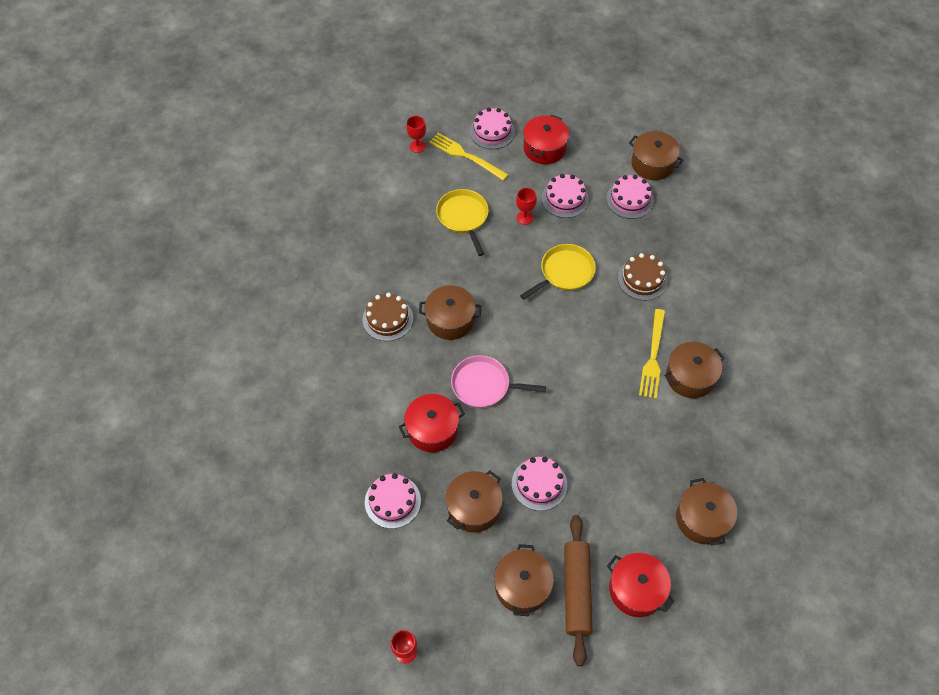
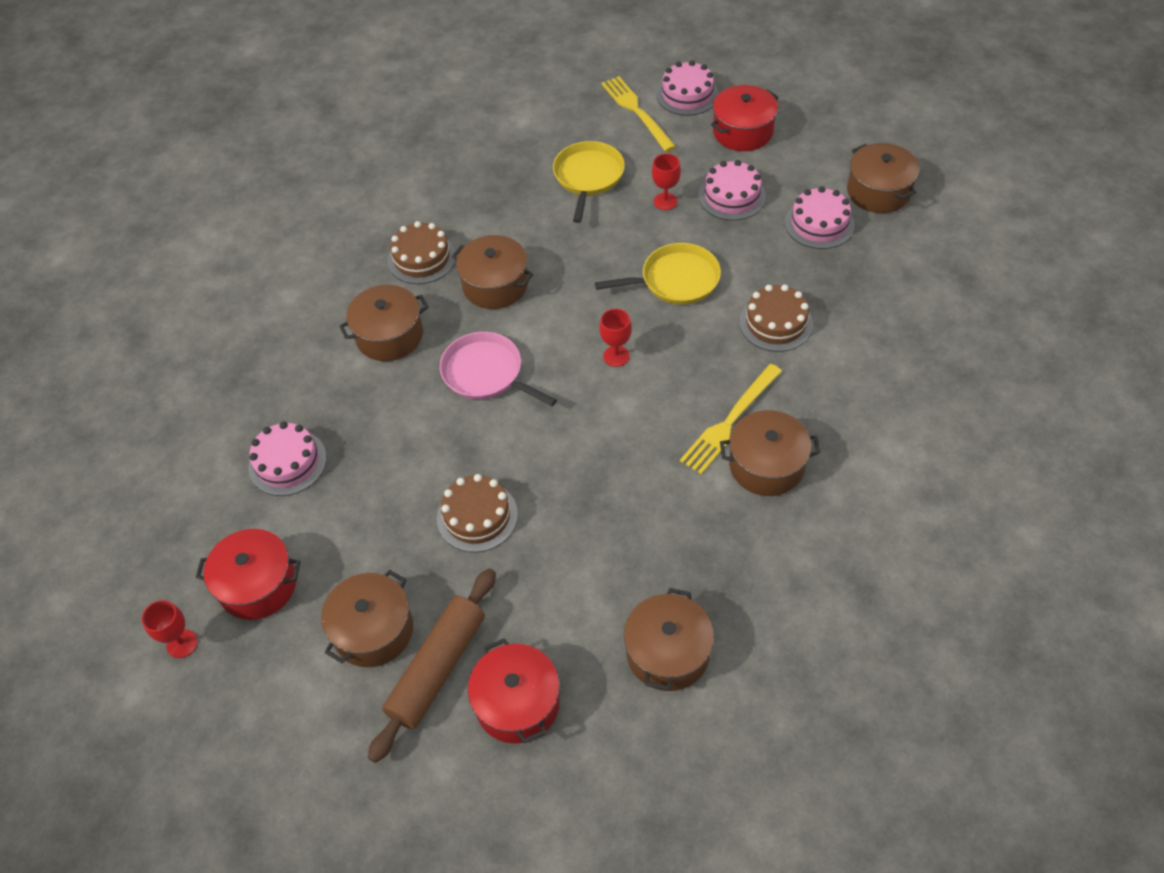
camera: 30 degrees right, 5 degrees down
red pot [399,394,465,452] -> red pot moved to [196,529,301,620]
red goblet [407,116,426,153] -> red goblet moved to [599,309,632,367]
brown pot [446,471,503,532] -> brown pot moved to [339,285,428,361]
pink cake [512,457,567,511] -> brown cake [437,474,518,552]

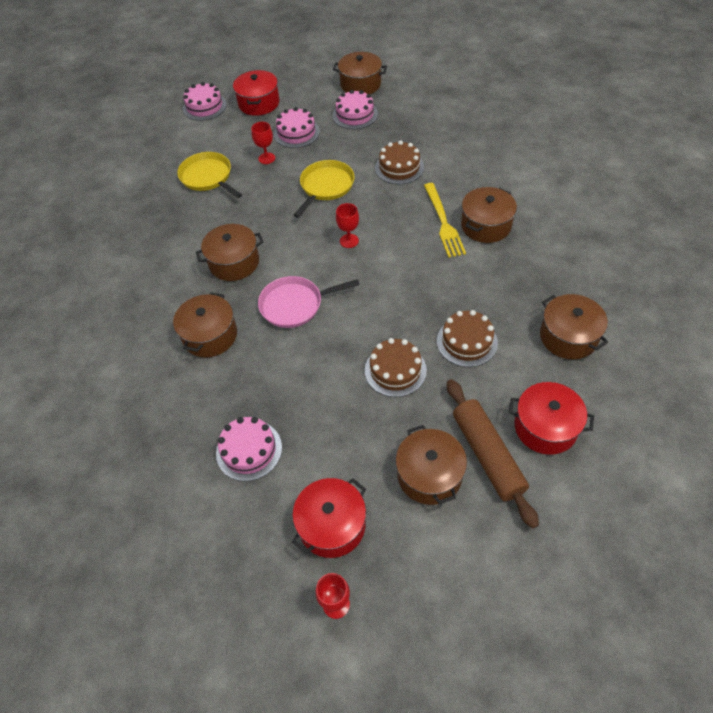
camera: 50 degrees left, 0 degrees up
brown cake [388,221,456,284] -> brown cake moved to [437,310,498,367]
yellow fork [601,76,676,152] -> none

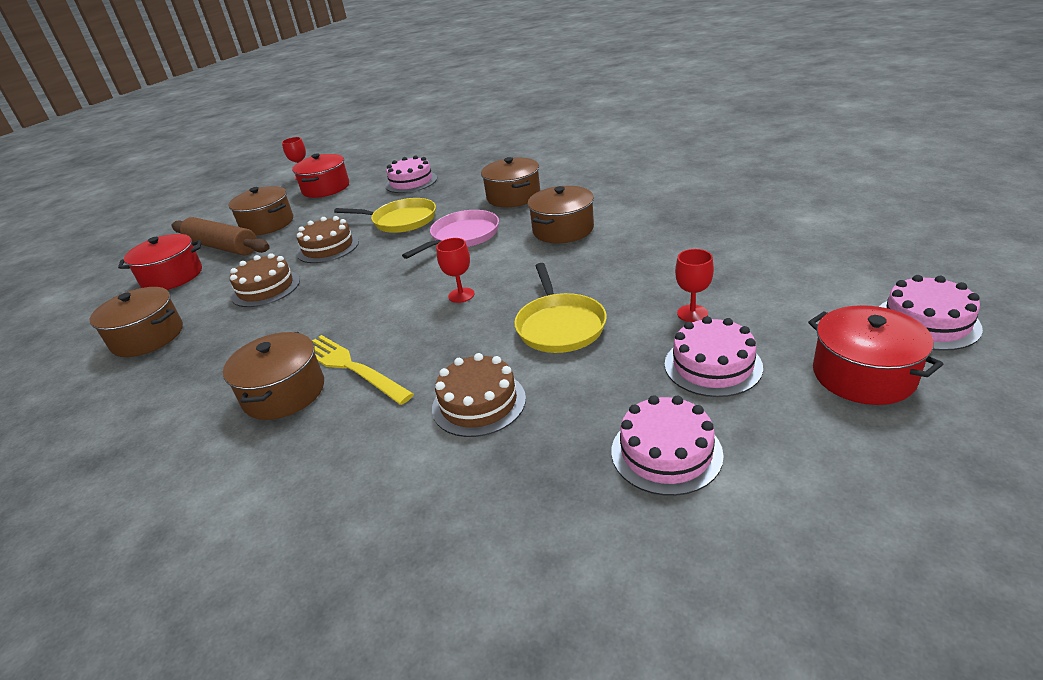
camera: 145 degrees right, 20 degrees down
yellow pan [177,152,242,198] -> yellow pan moved to [334,198,436,233]
brown pot [333,52,387,94] -> none

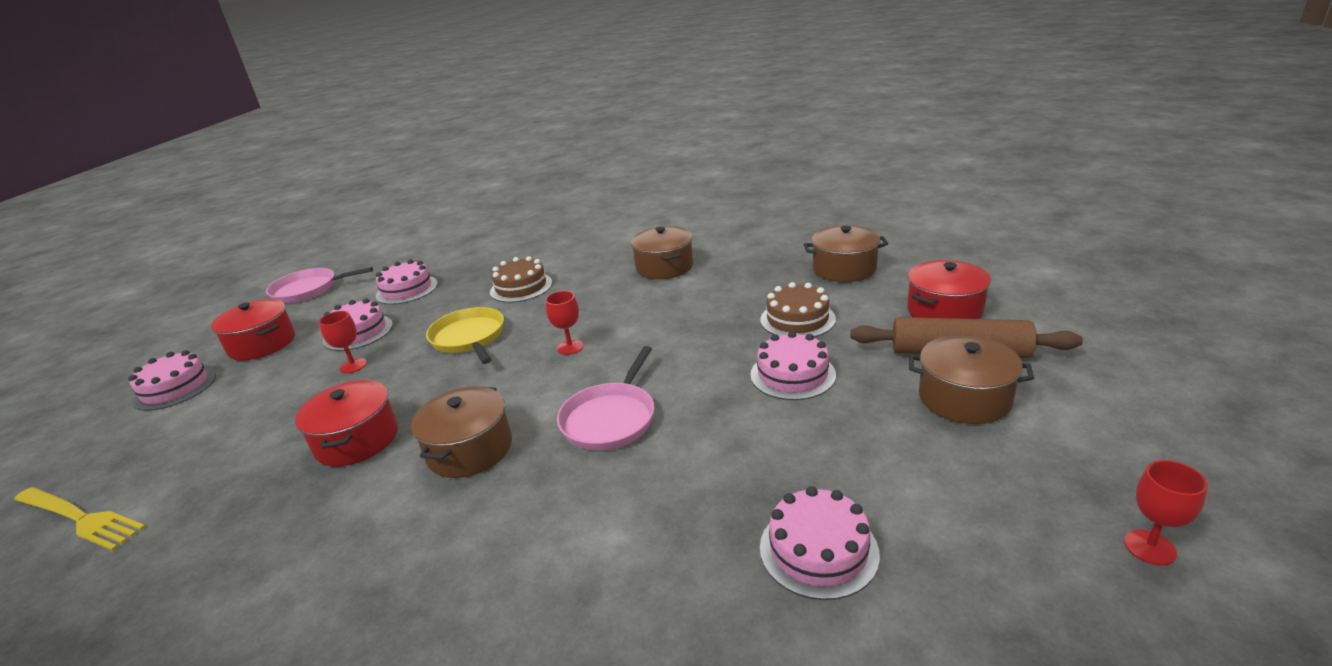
camera: 160 degrees right, 5 degrees down
red pot [292,153,349,198] -> red pot moved to [295,380,398,467]
brown cake [297,216,359,263] -> pink cake [750,331,836,400]
yellow fork [312,335,414,405] -> yellow fork moved to [14,487,146,551]
yellow pan [334,198,436,233] -> none
brown pot [481,157,540,207] -> none
none -> pink pan [266,267,373,303]

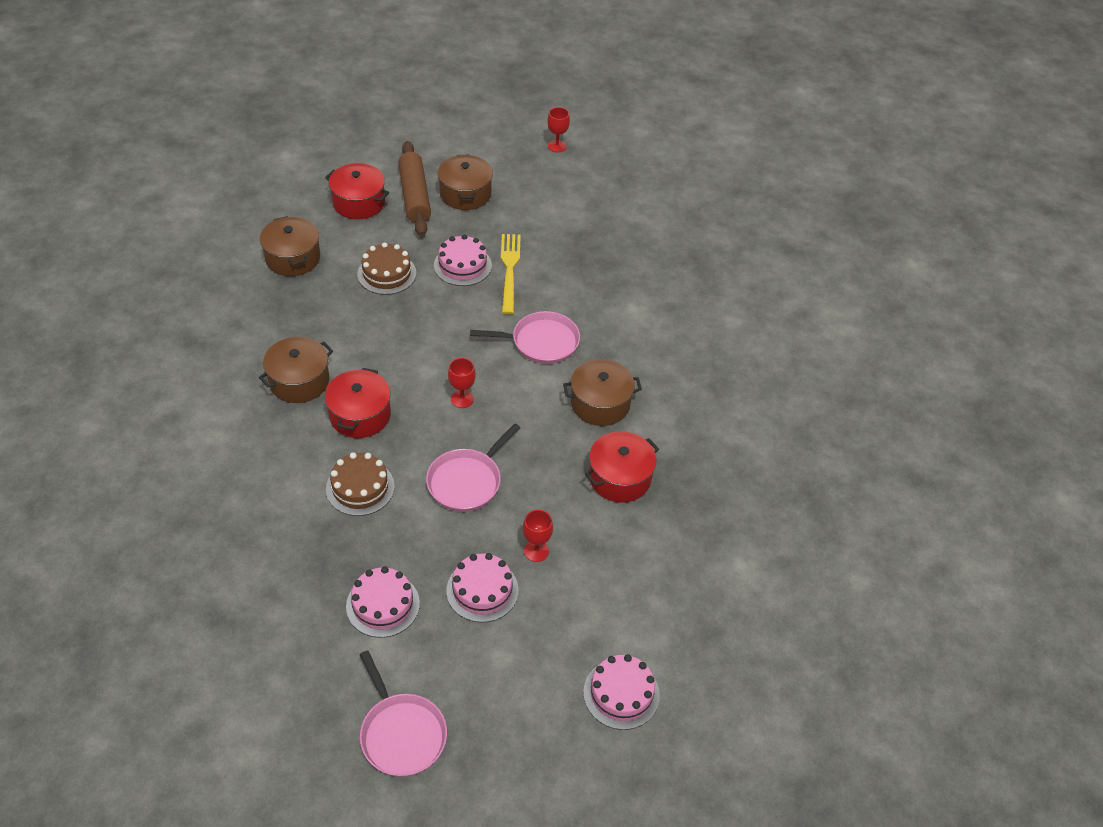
camera: 120 degrees left, 20 degrees up
yellow fork [14,487,146,551] -> yellow fork moved to [501,234,521,314]
red pot [211,299,295,361] -> red pot moved to [325,368,391,438]
yellow pan [426,307,504,364] -> pink pan [426,424,520,512]
pink cake [760,486,880,600] -> none

